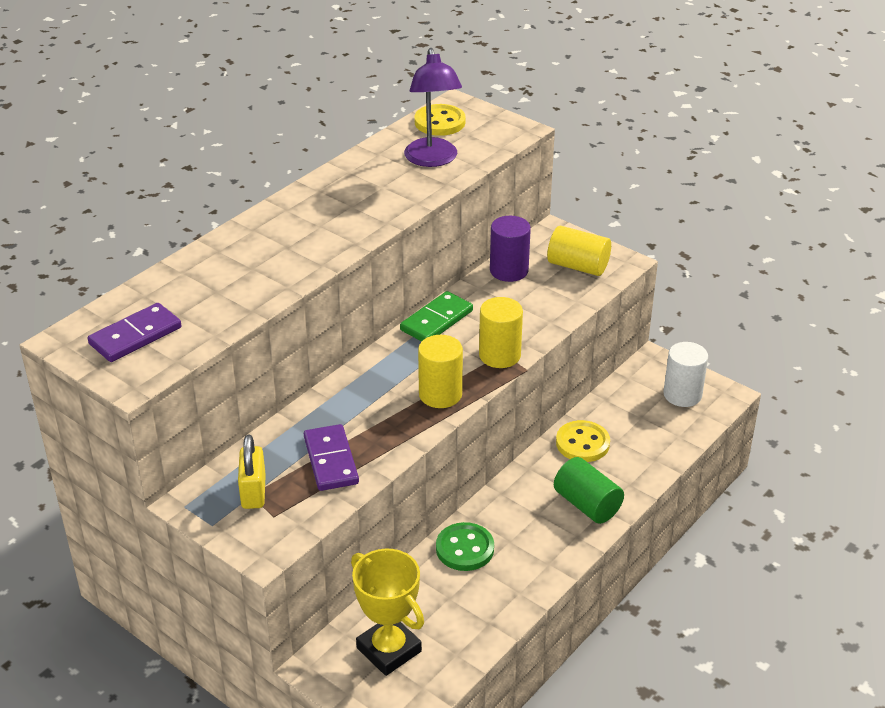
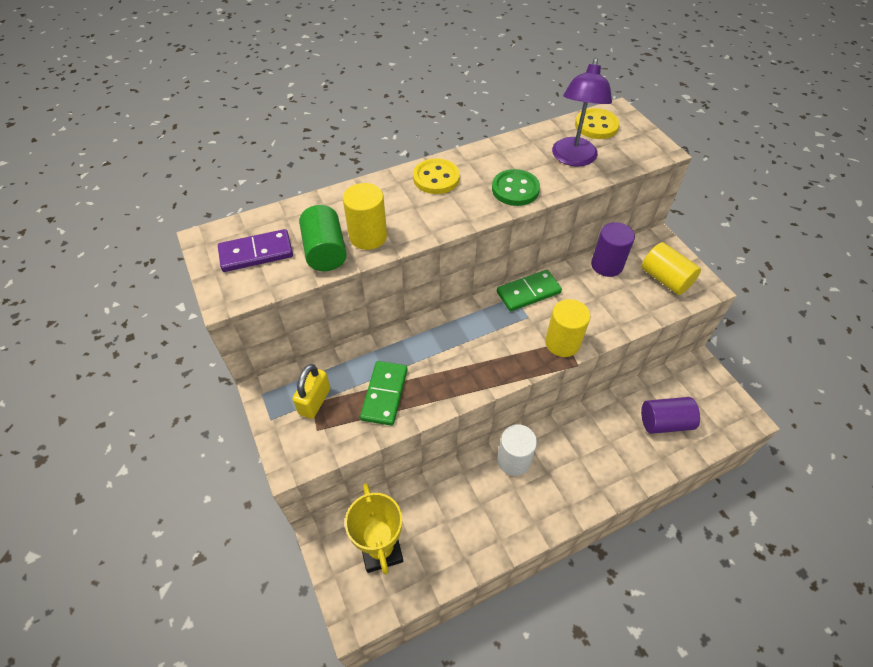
camera: 25 degrees right, 15 degrees up
purple domino [304,424,359,491] -> green domino [360,361,408,426]
yellow cylinder [418,335,463,408] -> yellow cylinder moved to [343,183,387,250]
green button [436,522,494,571] -> green button moved to [492,169,540,206]
green cylinder [554,457,624,524] -> green cylinder moved to [299,205,347,271]
yellow button [556,420,610,462] -> yellow button moved to [413,158,460,194]
white cylinder [663,342,708,407] -> white cylinder moved to [497,424,537,476]
none -> purple cylinder [641,397,700,434]

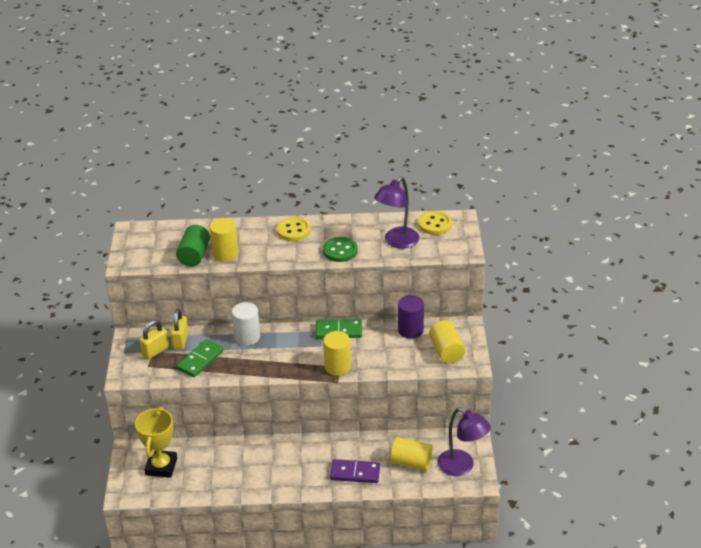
camera: 25 degrees right, 15 degrees down
purple domino [218,229,293,272] -> purple domino moved to [330,459,380,483]
white cylinder [497,424,537,476] -> white cylinder moved to [232,302,260,346]
purple cylinder [641,397,700,434] -> yellow cylinder [390,437,433,471]
none -> yellow padlock [170,309,189,349]
none -> purple lamp [438,408,491,476]

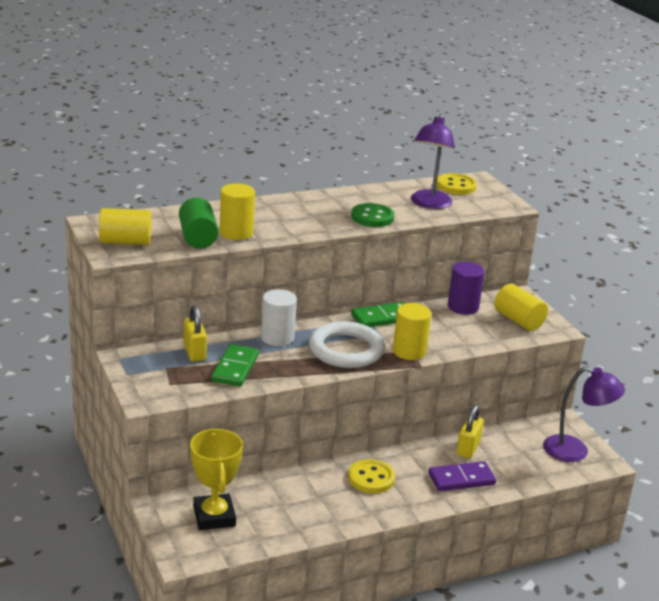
camera: 25 degrees left, 10 degrees down
yellow padlock [139,320,169,359] -> yellow padlock moved to [456,405,484,459]
yellow button [277,217,311,241] -> yellow button moved to [348,459,395,493]
yellow cylinder [390,437,433,471] -> yellow cylinder moved to [99,208,151,245]
none -> white ring [309,321,385,368]

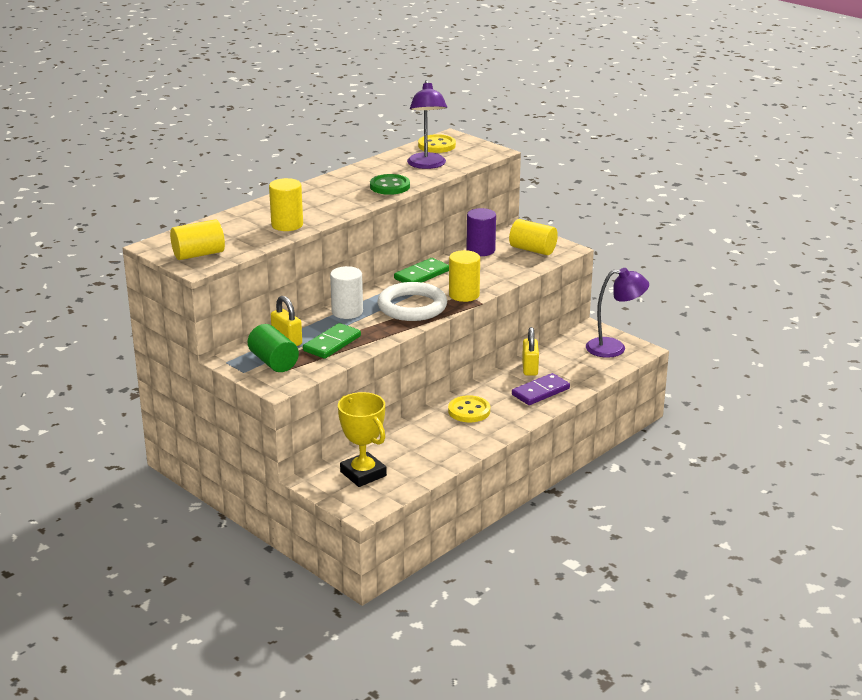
camera: 20 degrees left, 0 degrees up
green cylinder [179,198,218,248] -> green cylinder moved to [247,324,299,372]
green domino [211,344,259,387] -> green domino turned 45 degrees clockwise [303,323,361,359]

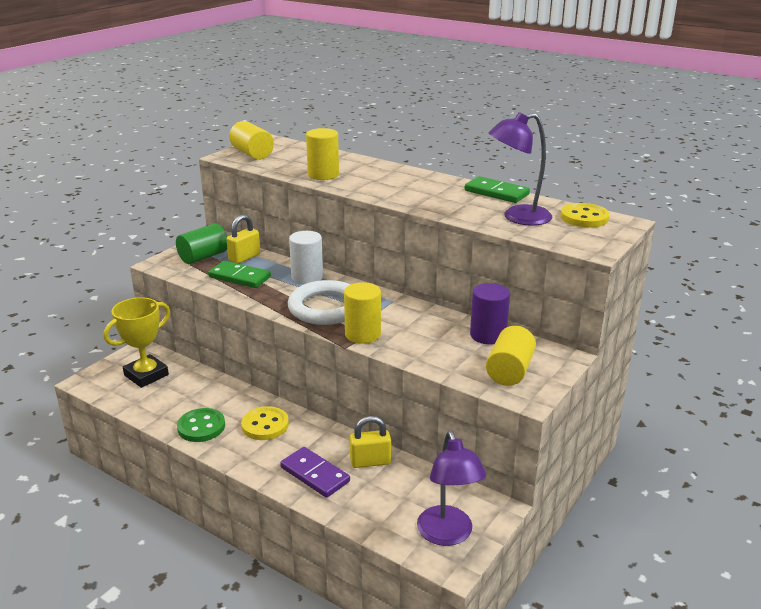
camera: 80 degrees right, 0 degrees up
green button [370,174,410,195] -> green button moved to [177,408,225,442]
green domino [394,258,449,283] -> green domino moved to [464,176,530,203]

